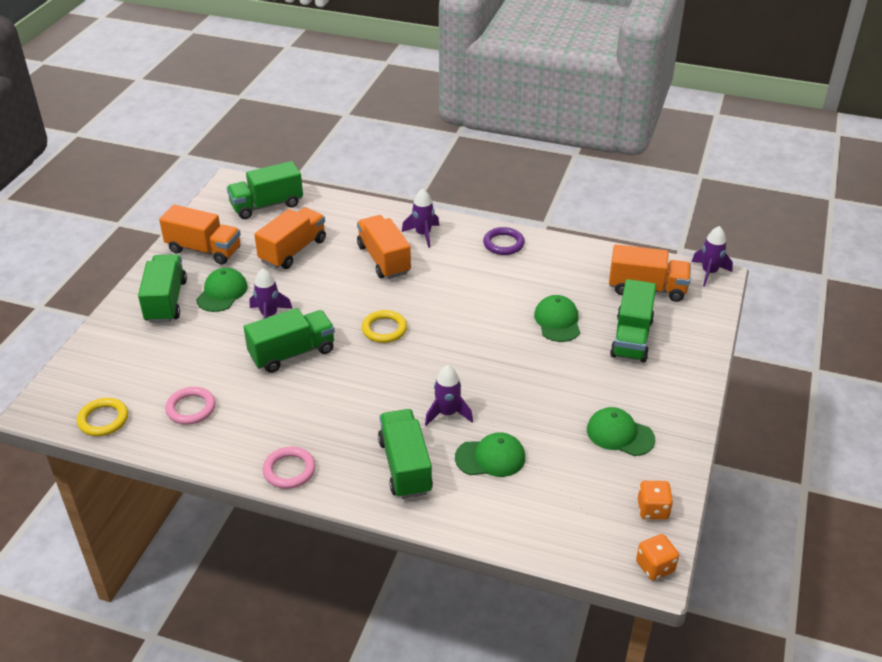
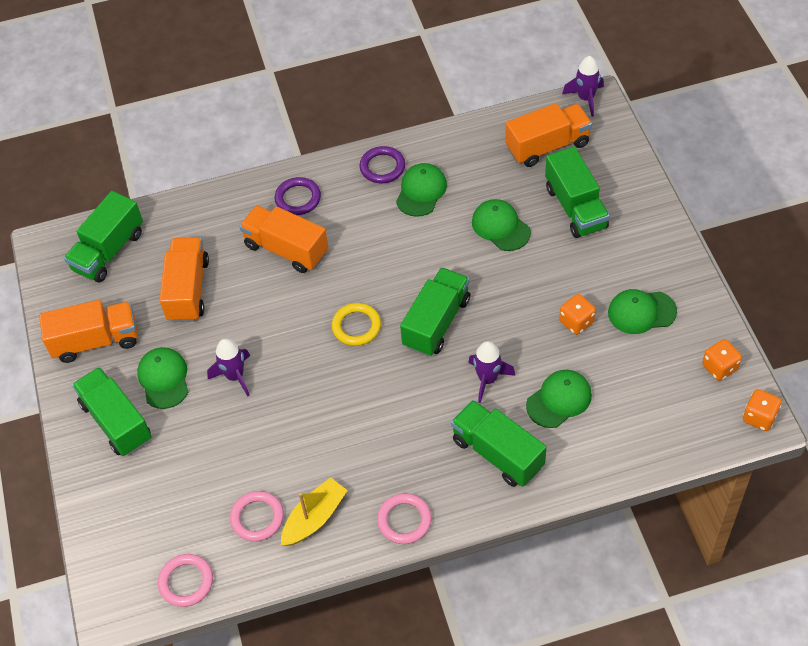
camera: 30 degrees left, 15 degrees up
yellow ring [77,398,128,436] -> pink ring [158,554,213,607]
green truck [244,308,335,373] -> green truck moved to [400,267,470,357]
purple rocket [402,189,439,248] -> purple ring [275,177,321,215]
none -> yellow boat [281,477,348,546]
none -> green cap [396,163,447,217]
none -> orange dice [559,294,596,335]

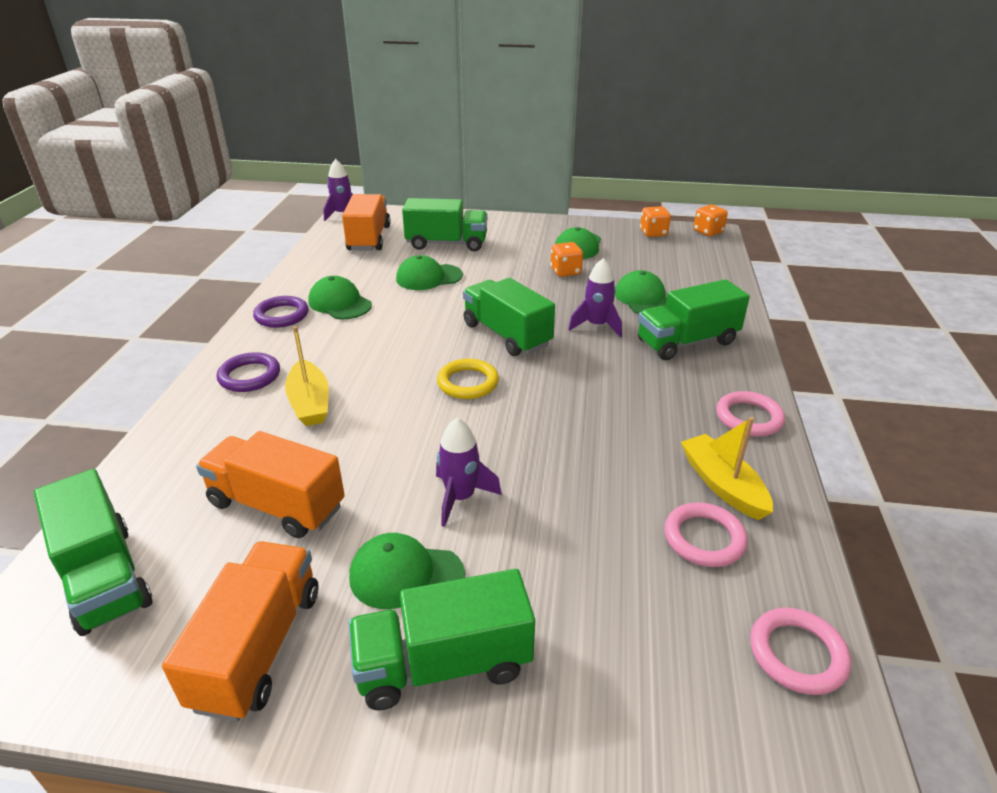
camera: 70 degrees left, 20 degrees down
orange truck [239,205,328,273] -> yellow boat [285,326,329,426]

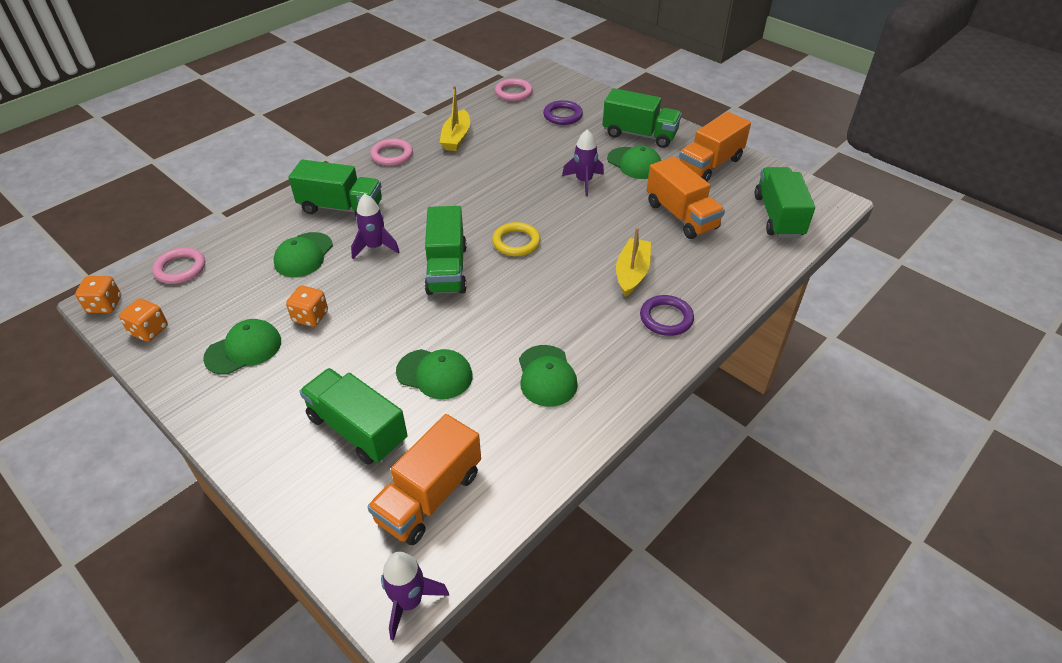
camera: 145 degrees left, 10 degrees up
purple ring [253,296,308,328] -> purple ring moved to [543,100,583,125]
pink ring [664,503,748,567] -> pink ring moved to [152,248,205,284]

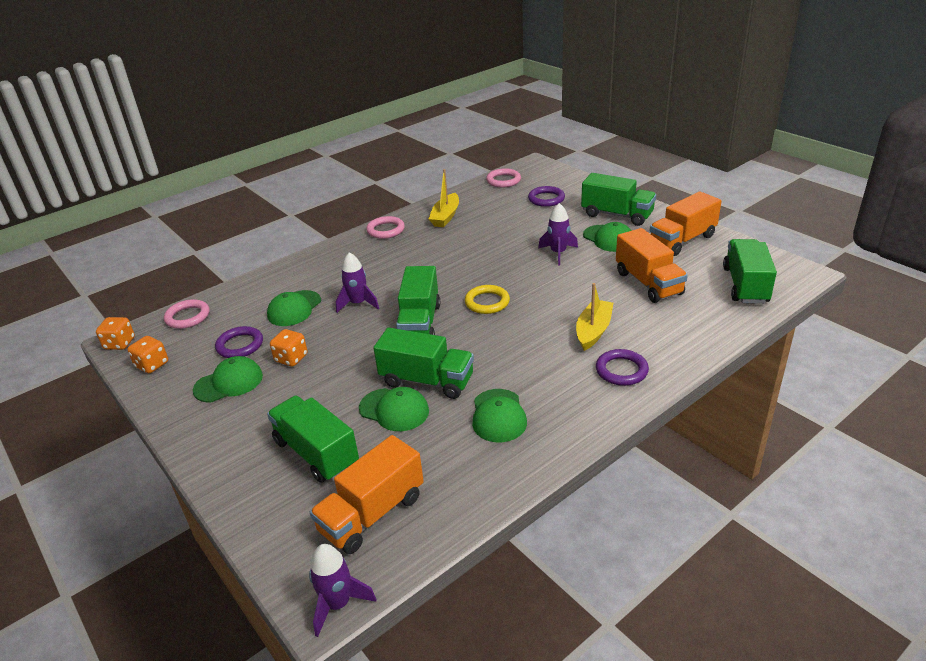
camera: 10 degrees right, 10 degrees down
green truck [289,160,382,216] -> green truck moved to [374,328,474,399]
none -> purple ring [215,326,263,358]

